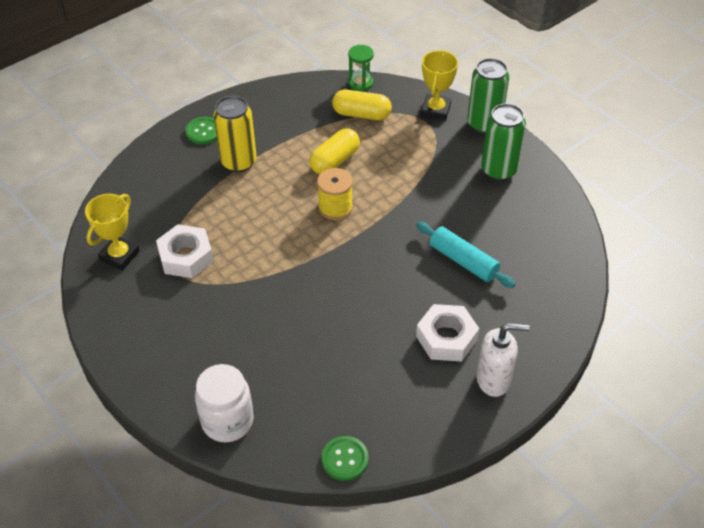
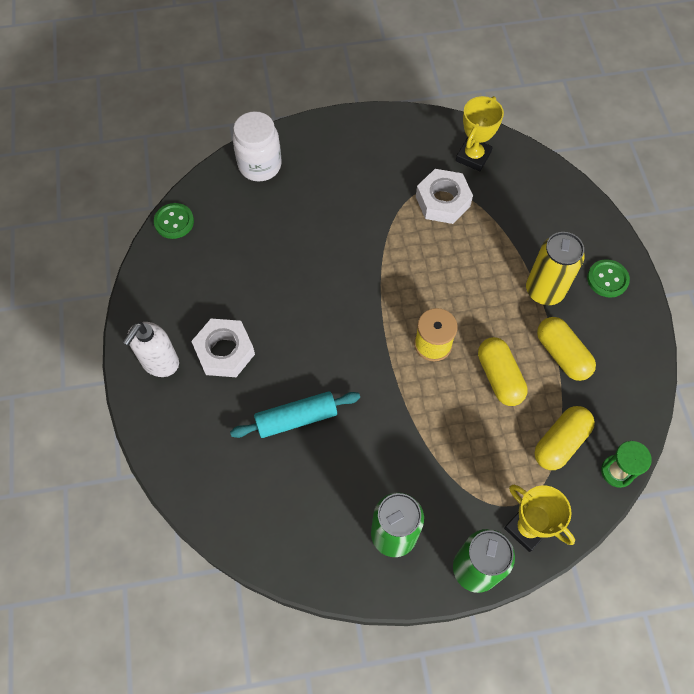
camera: 120 degrees right, 15 degrees up
yellow trophy [85,194,140,271] -> yellow trophy turned 60 degrees clockwise [456,96,504,171]
none -> yellow capsule [537,317,596,381]

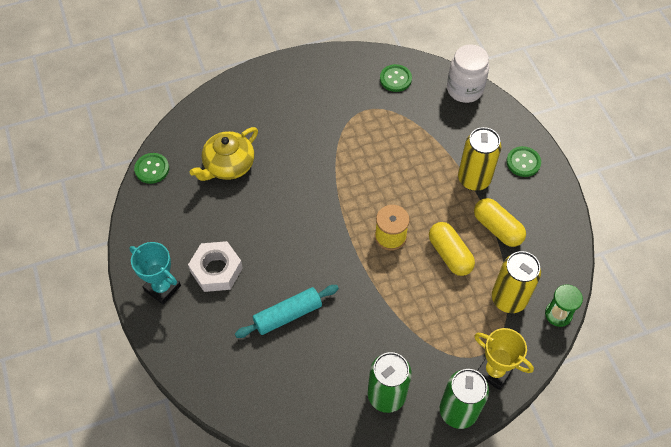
camera: 10 degrees left, 5 degrees down
white soap dispenser [123,322,179,377] -> turquoise trophy [129,242,181,305]
white jar [233,111,282,181] -> white jar moved to [447,44,489,103]
white nut [416,169,473,224] -> none
yellow trophy [456,96,504,171] -> green button [380,64,412,92]
yellow capsule [534,406,595,470] -> yellow can [492,251,541,313]
none -> yellow teapot [190,127,258,181]

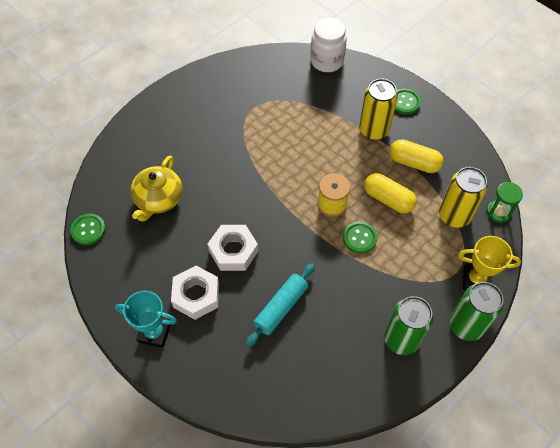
camera: 25 degrees left, 0 degrees up
green button [380,64,412,92] -> green button moved to [343,221,377,253]
none -> white nut [208,225,258,271]

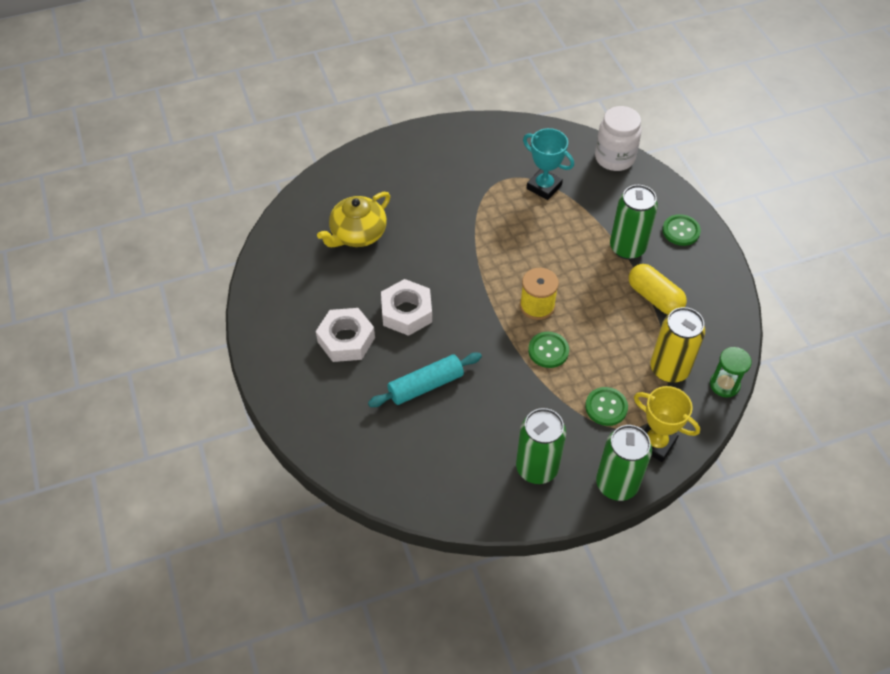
camera: 25 degrees right, 5 degrees down
green button [70,214,106,245] -> green button moved to [585,387,628,426]
turquoise trophy [115,291,177,348] -> turquoise trophy moved to [523,128,574,200]
yellow can [359,79,398,140] -> green can [610,185,658,260]
yellow capsule [364,173,417,213] -> none

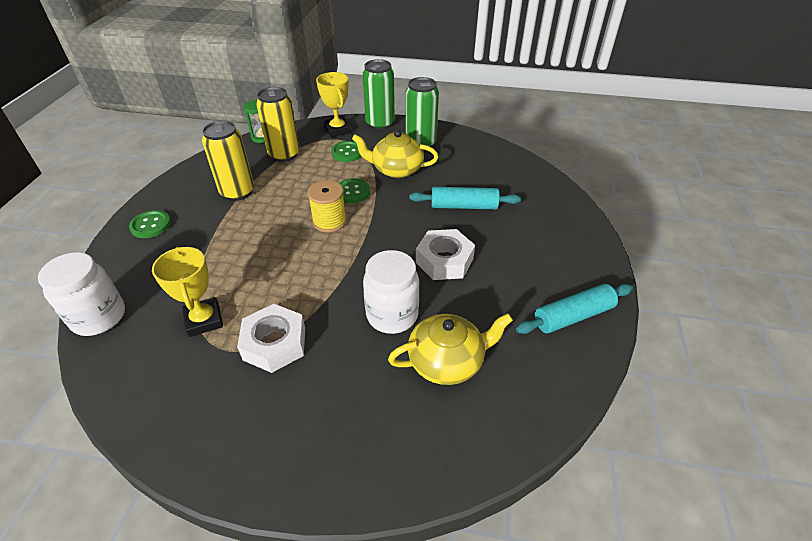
camera: 150 degrees left, 10 degrees down
white nut [316,308,375,362] -> white nut moved to [237,304,305,373]
turquoise trophy [523,128,574,200] -> yellow trophy [152,247,223,337]
green can [610,185,658,260] -> none
yellow capsule [629,264,687,315] -> yellow can [202,121,254,201]
none -> yellow teapot [352,130,438,178]
none -> white jar [363,250,419,334]
none -> turquoise rolling pin [516,284,633,334]

